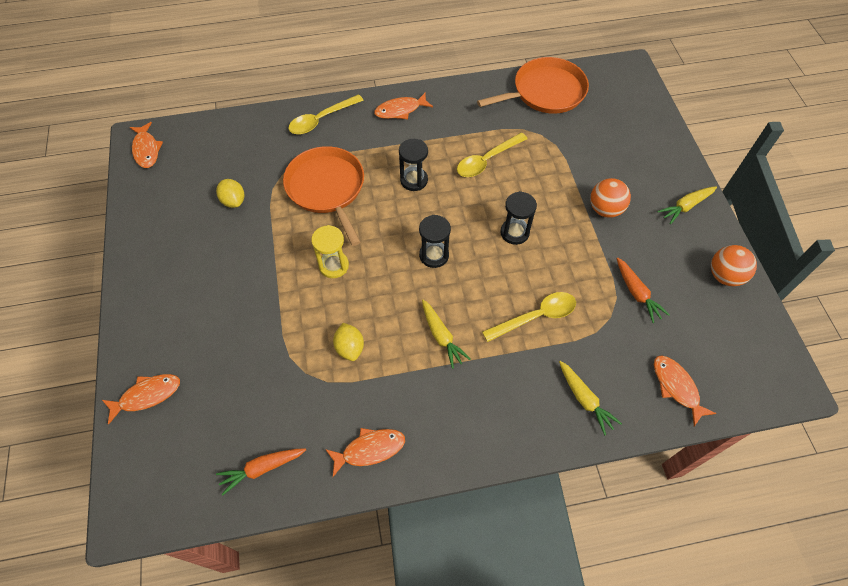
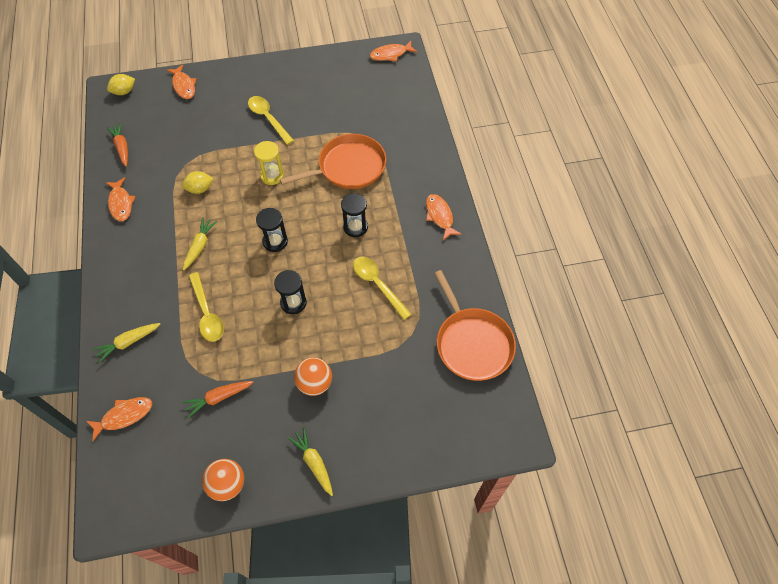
camera: 90 degrees right, 0 degrees up
yellow lemon [216,179,244,208] -> yellow lemon moved to [107,74,135,95]
yellow spoon [288,94,364,134] -> yellow spoon moved to [248,96,294,145]
yellow carrot [422,300,471,369] -> yellow carrot turned 135 degrees clockwise [183,218,217,271]

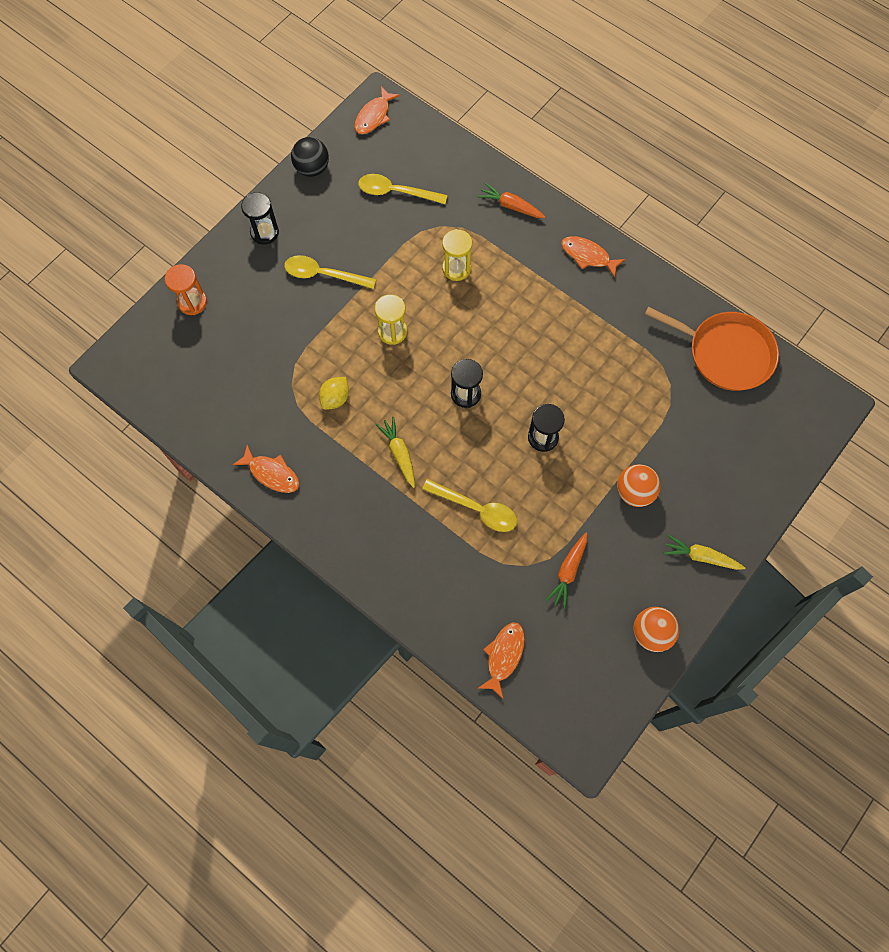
camera: 40 degrees left, 10 degrees up
yellow carrot [92,323,160,363] -> none
yellow lemon [107,74,135,95] -> none
orange carrot [107,123,128,167] -> orange carrot moved to [478,183,545,218]
orange fish [167,65,196,99] -> orange hourglass [165,264,207,315]
orange pan [280,134,386,189] -> yellow hourglass [442,229,472,281]
black hourglass [341,193,368,237] -> black hourglass moved to [241,192,279,244]
yellow spoon [353,256,412,320] -> yellow spoon moved to [358,174,448,204]
none -> black ball [291,137,329,177]

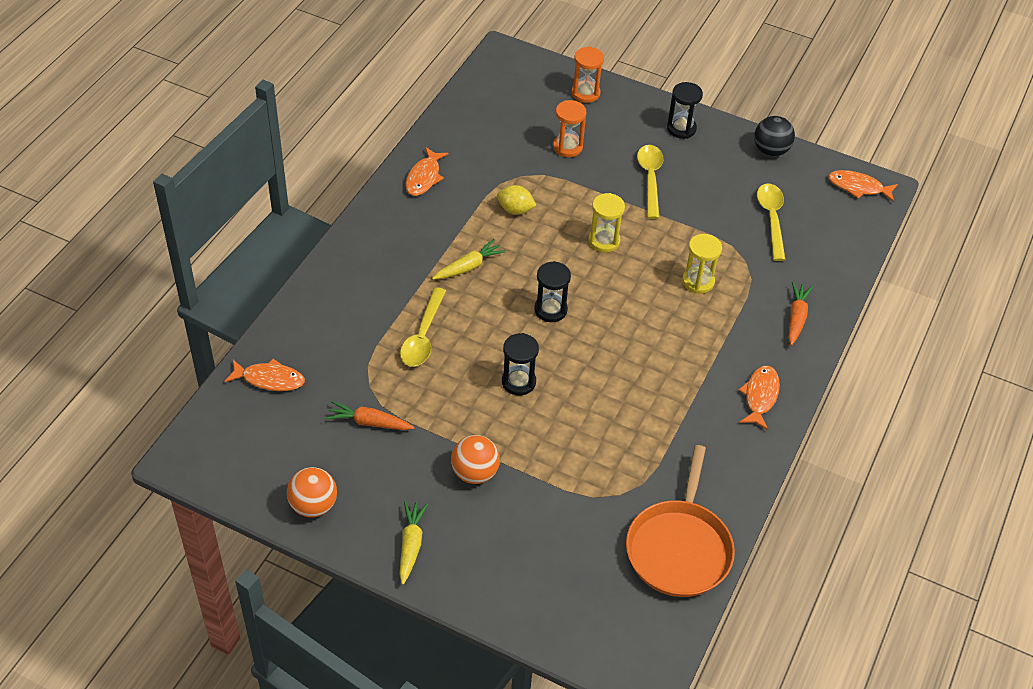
camera: 75 degrees right, 20 degrees down
none -> orange hourglass [553,100,586,157]

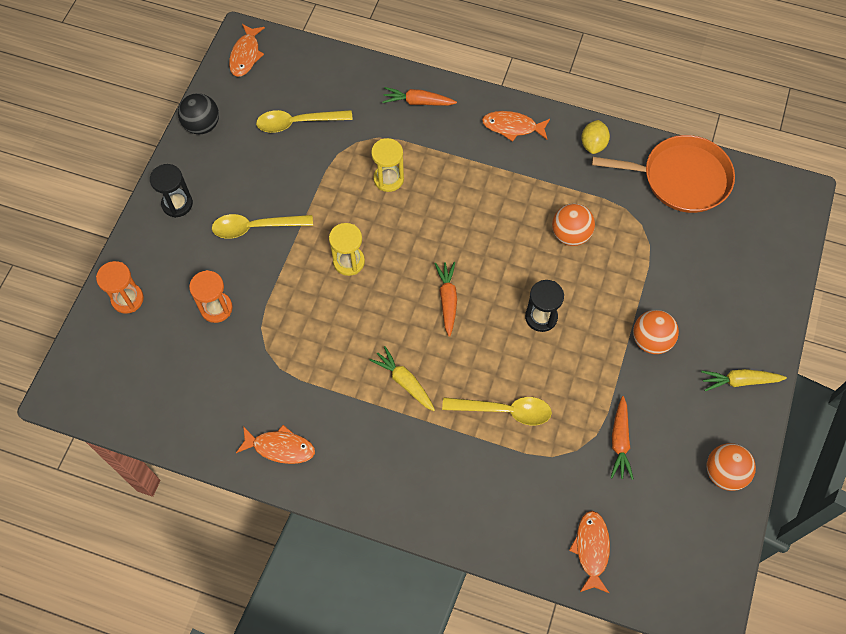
camera: 95 degrees left, 15 degrees up
yellow lemon [497,185,536,214] -> yellow lemon moved to [581,120,610,154]
black hourglass [534,261,571,322] -> orange carrot [434,262,457,337]
none -> orange ball [552,203,595,246]

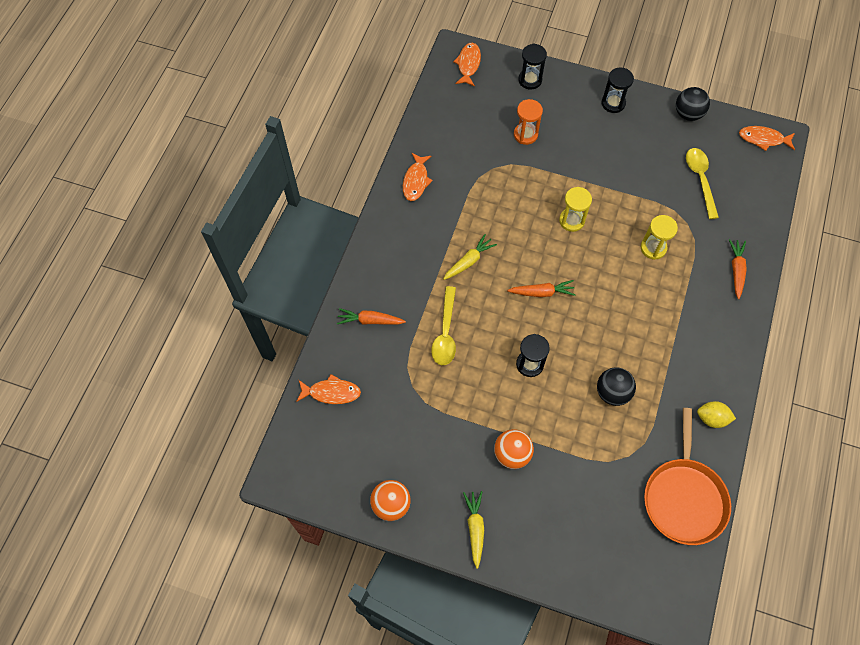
camera: 90 degrees right, 0 degrees up
orange hourglass [96,261,144,314] -> black hourglass [518,44,547,90]
yellow spoon [212,214,313,239] -> none
orange fish [482,111,550,142] -> orange fish moved to [453,43,481,87]
orange ball [552,203,595,246] -> black ball [597,367,636,406]
orange carrot [611,396,634,480] -> orange carrot moved to [337,308,406,325]

